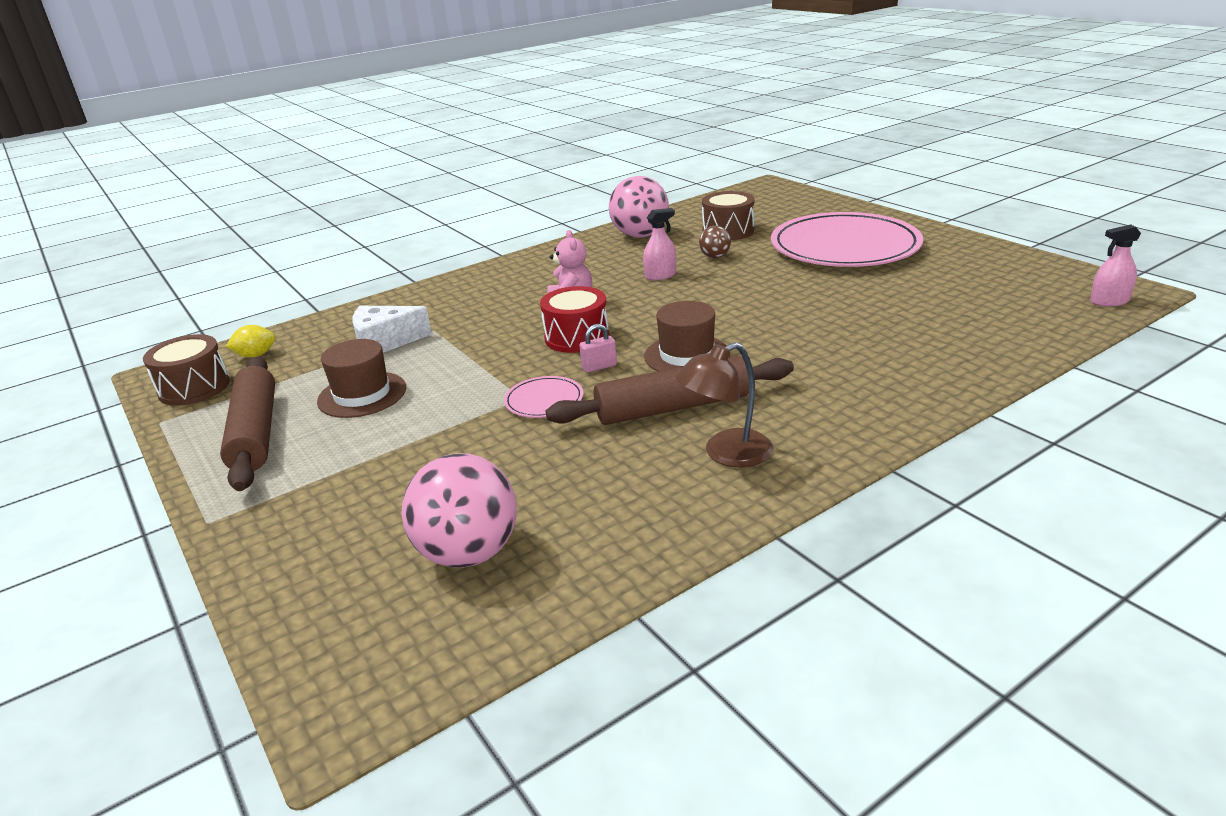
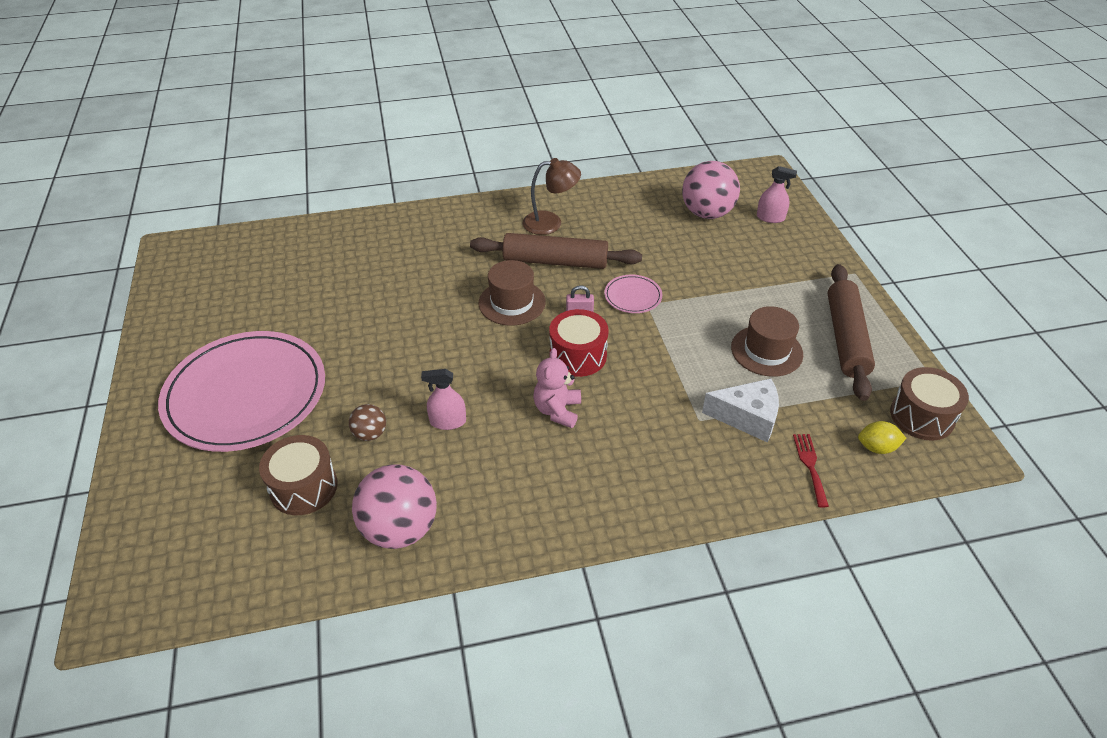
camera: 160 degrees left, 15 degrees up
pink spray bottle [1090,224,1141,307] -> pink spray bottle moved to [757,166,797,223]
none -> red fork [793,434,829,507]

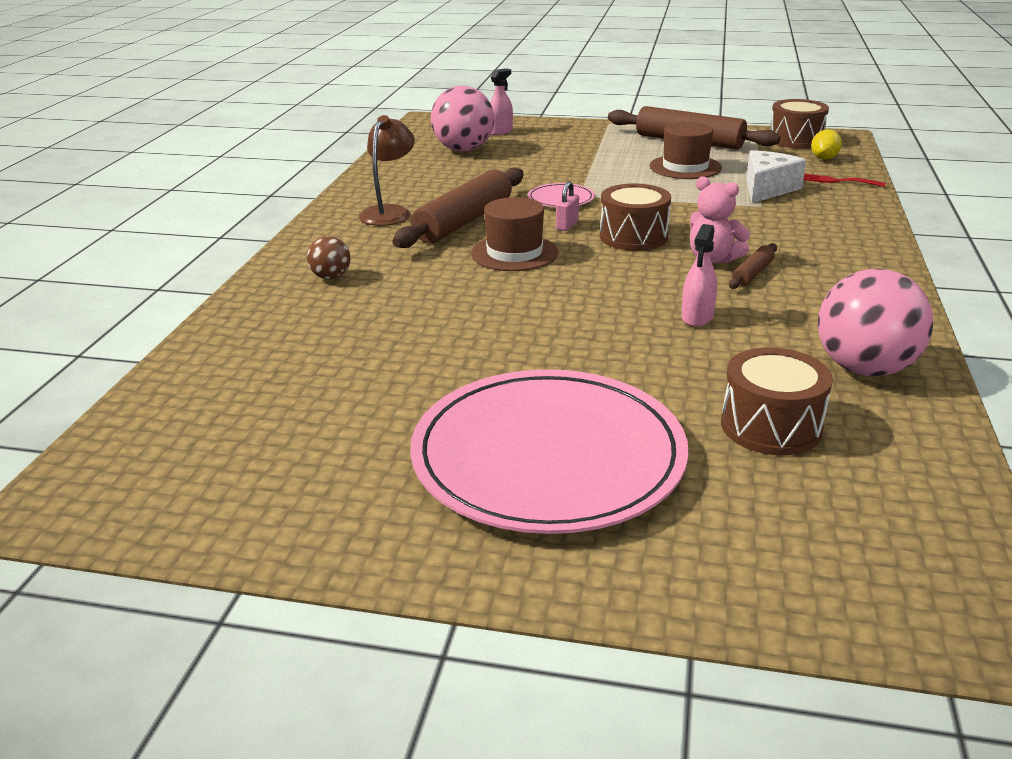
camera: 65 degrees left, 15 degrees down
brown ball [349,404,386,441] -> brown ball moved to [307,236,350,279]
red drum [549,309,609,377] -> brown drum [600,183,671,251]
none -> brown rolling pin [729,243,777,289]

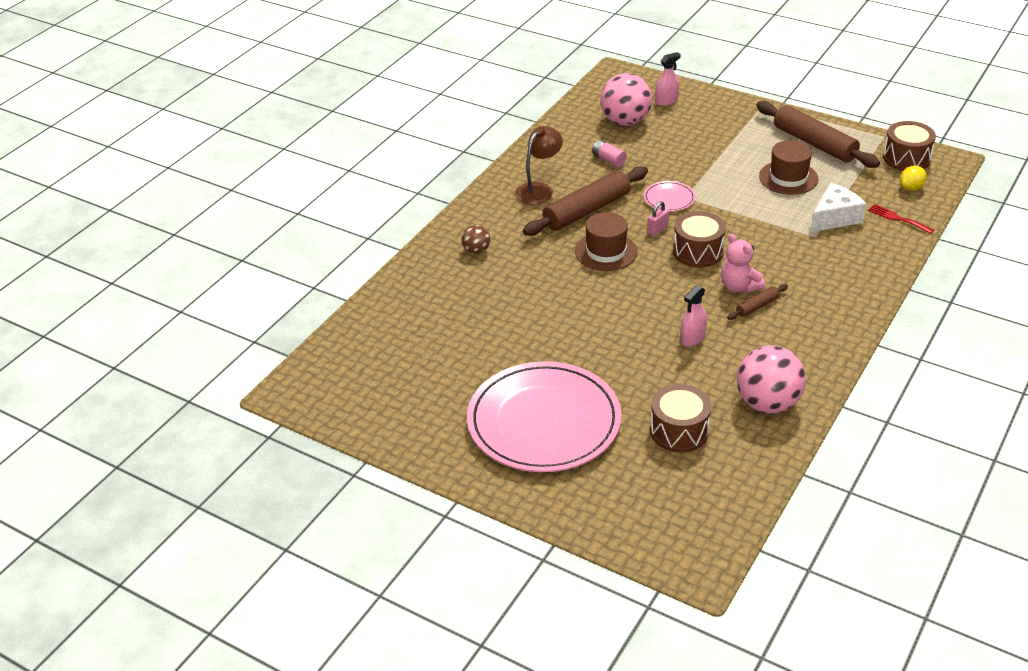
camera: 20 degrees right, 10 degrees up
none -> pink battery [592,140,627,167]

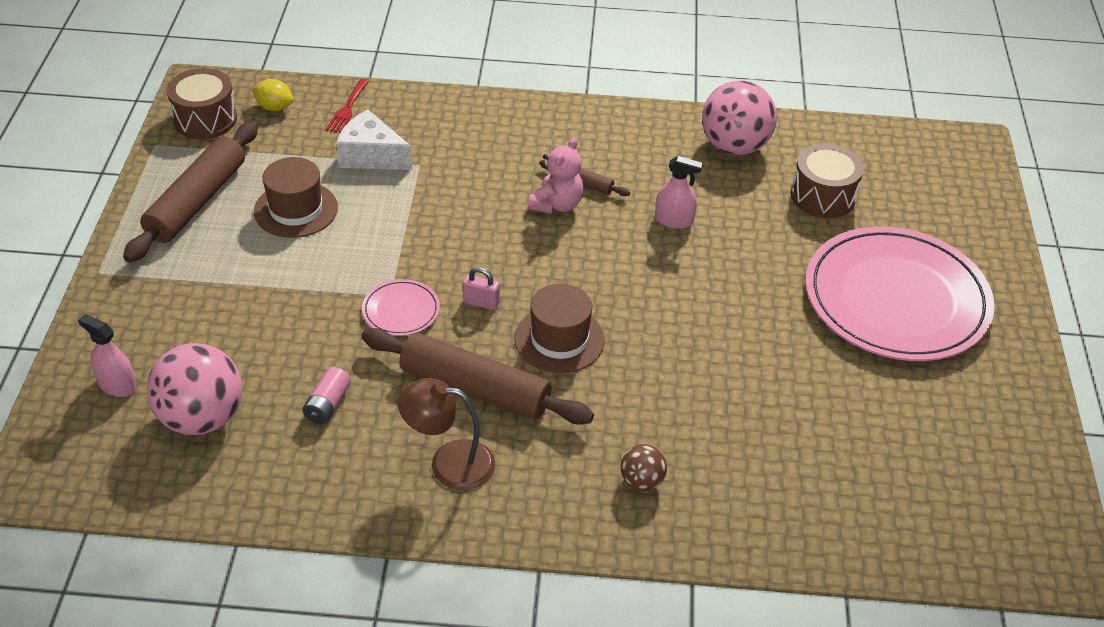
camera: 120 degrees left, 5 degrees up
brown drum [673,211,726,268] -> none

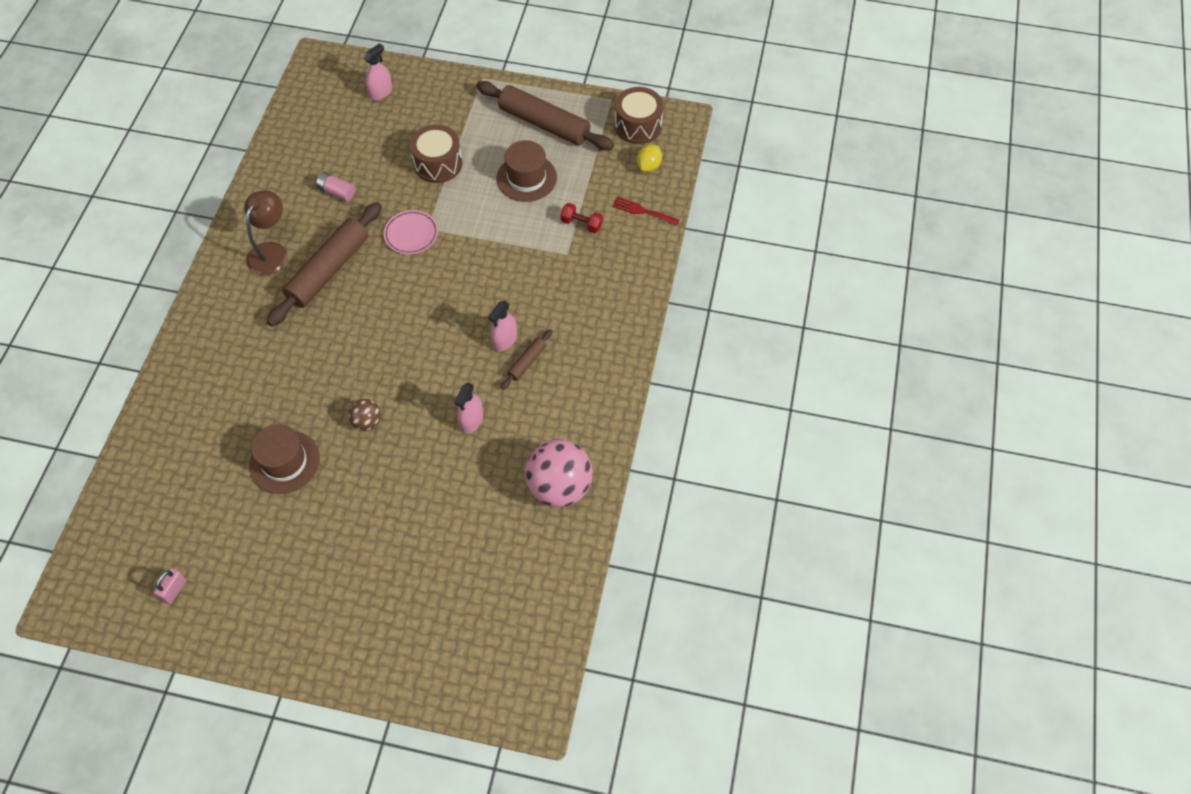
camera: 100 degrees right, 15 degrees up
pink ball [147,343,242,435] -> none
white cheese [336,110,412,170] -> red dumbbell [561,203,603,233]
pink padlock [463,267,500,310] -> pink padlock moved to [154,568,187,604]
brown hat [514,283,605,373] -> brown hat moved to [249,424,320,494]
pink teddy bear [528,137,583,214] -> pink spray bottle [488,301,517,352]
brown ball [621,444,667,491] -> brown ball moved to [348,399,381,431]
brown drum [791,144,864,218] -> brown drum moved to [410,125,462,183]
pink plate [806,226,995,361] -> none

